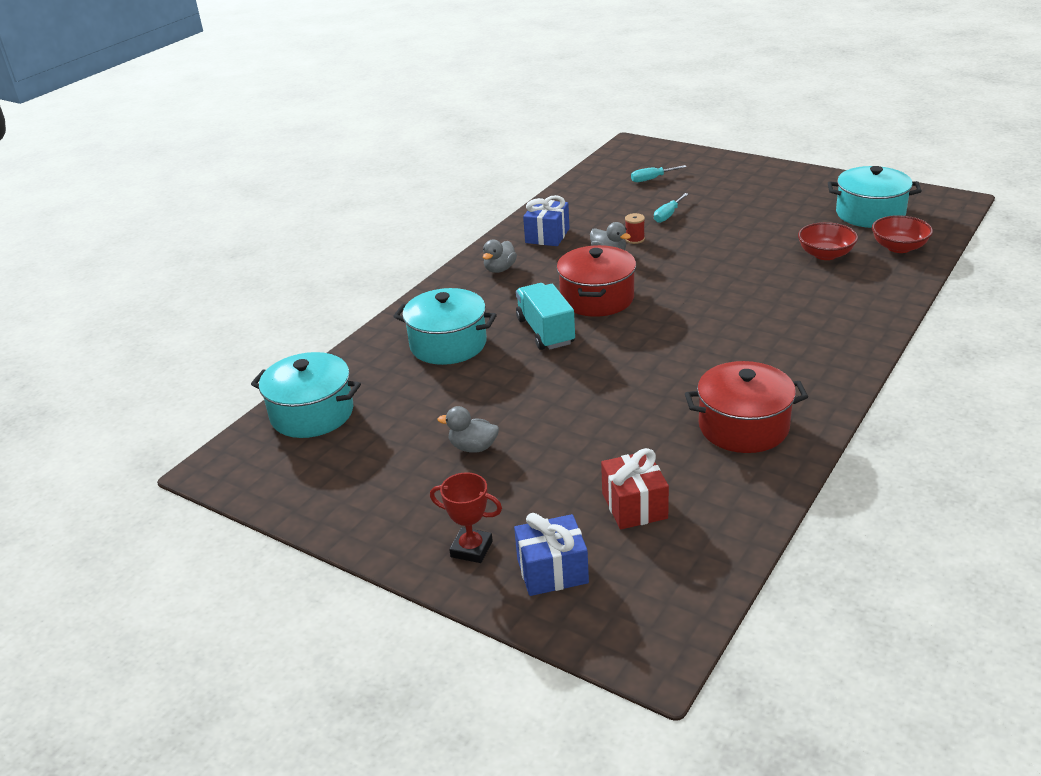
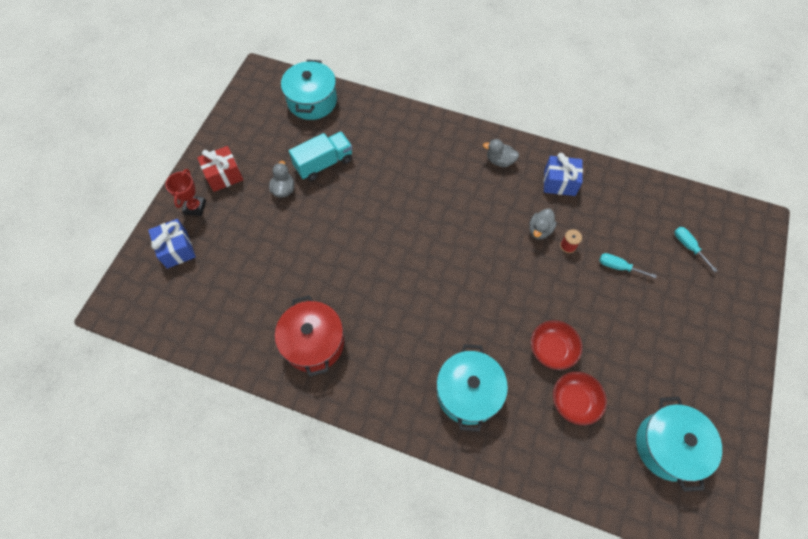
camera: 75 degrees right, 30 degrees up
turquoise pot [393,288,497,365] -> turquoise pot moved to [436,344,508,432]
turquoise truck [516,283,575,350] -> turquoise truck moved to [289,131,352,181]
red pot [557,245,636,317] -> none
red gift [601,448,669,529] -> red gift moved to [197,146,243,192]
red bowl [872,215,933,253] -> red bowl moved to [531,320,582,370]

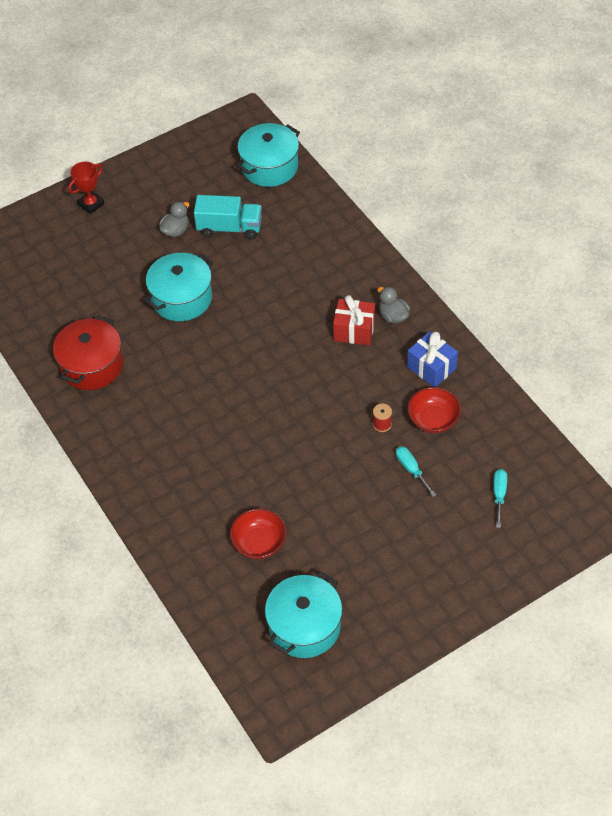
camera: 40 degrees right, 10 degrees down
blue gift [148,219,196,269] -> none
red gift [197,146,243,192] -> red gift moved to [333,295,375,345]
turquoise pot [436,344,508,432] -> turquoise pot moved to [144,253,214,321]
grey duck [529,208,557,239] -> none
red bowl [531,320,582,370] -> red bowl moved to [407,387,461,433]

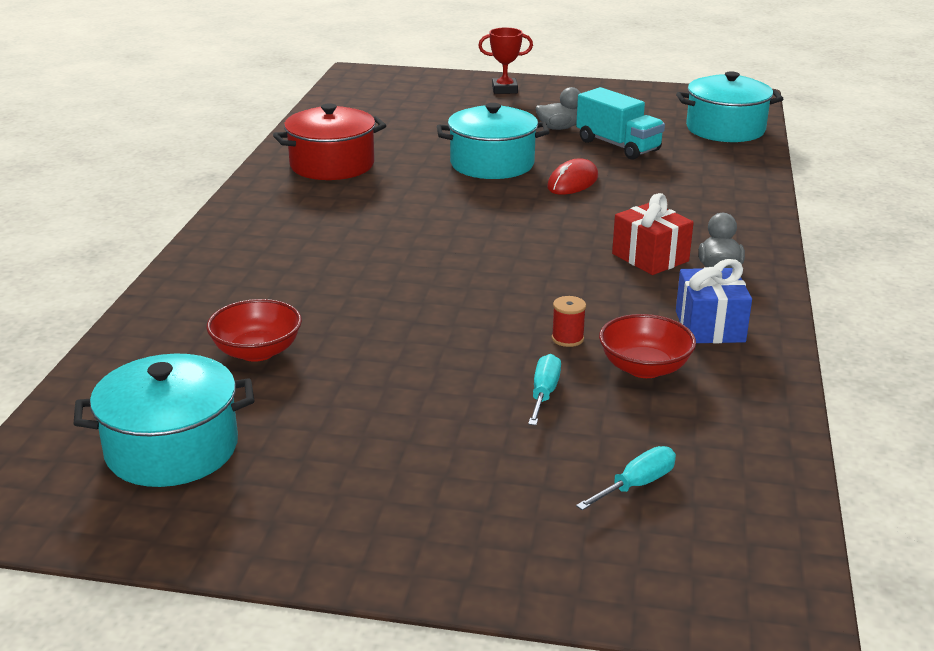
camera: 40 degrees right, 25 degrees down
none -> red mouse [547,158,598,195]

